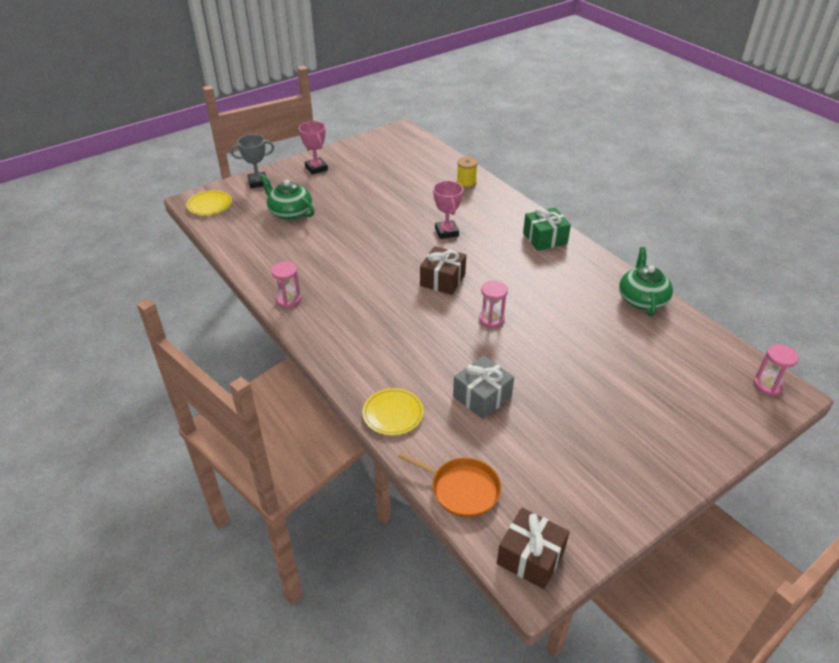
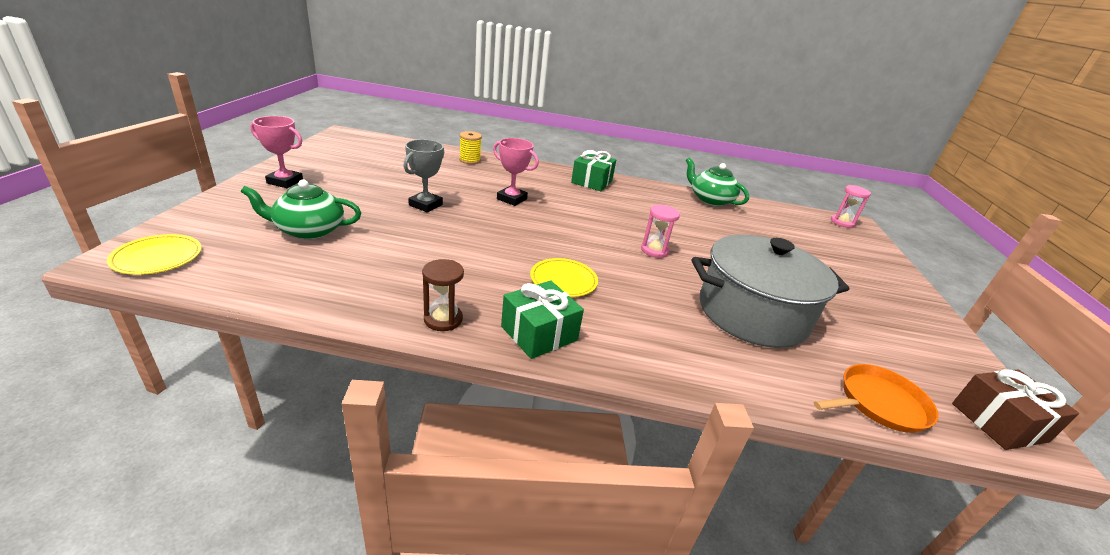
camera: 50 degrees left, 10 degrees down
grey trophy [231,134,274,188] -> grey trophy moved to [403,139,444,212]
pink hourglass [271,262,301,308] -> brown hourglass [422,259,464,331]
yellow plate [362,388,424,435] -> yellow plate moved to [530,258,598,297]
brown gift [420,246,466,295] -> none
grey gift [453,356,514,419] -> grey pot [692,235,849,348]
none -> green gift [501,280,584,359]

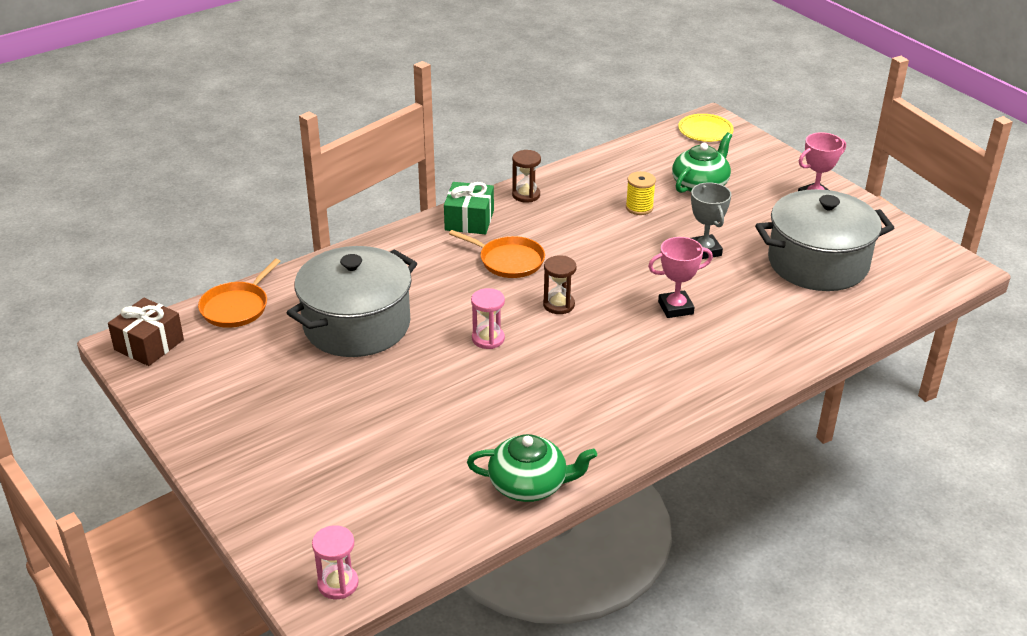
camera: 140 degrees right, 5 degrees up
yellow spool [459,131,482,164] -> yellow spool moved to [626,171,656,215]
yellow plate [530,258,598,297] -> orange pan [449,230,545,278]
green gift [571,150,616,191] -> none
none -> brown hourglass [543,256,576,314]
none -> grey pot [755,189,894,291]

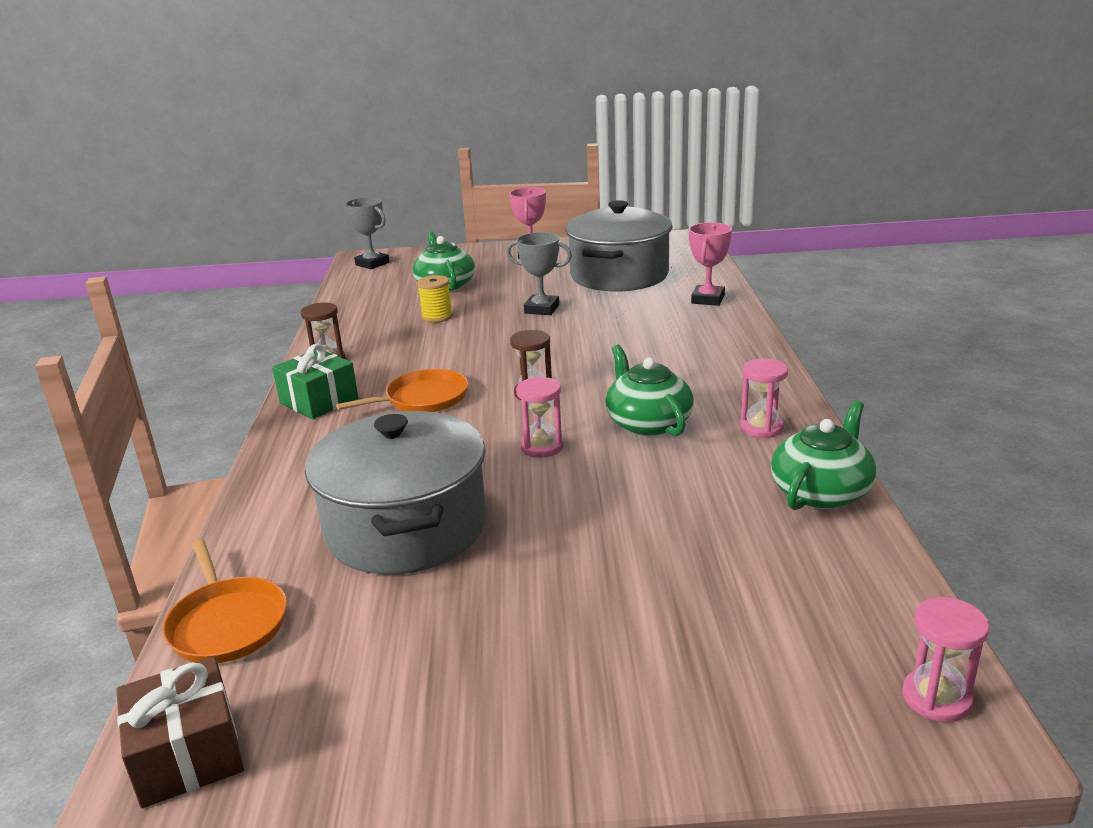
camera: 55 degrees left, 10 degrees down
pink trophy [648,237,713,318] -> pink trophy moved to [689,222,732,306]
yellow plate [678,114,734,142] -> grey trophy [345,197,389,269]
none -> green teapot [605,345,694,436]
none -> pink hourglass [740,358,788,438]

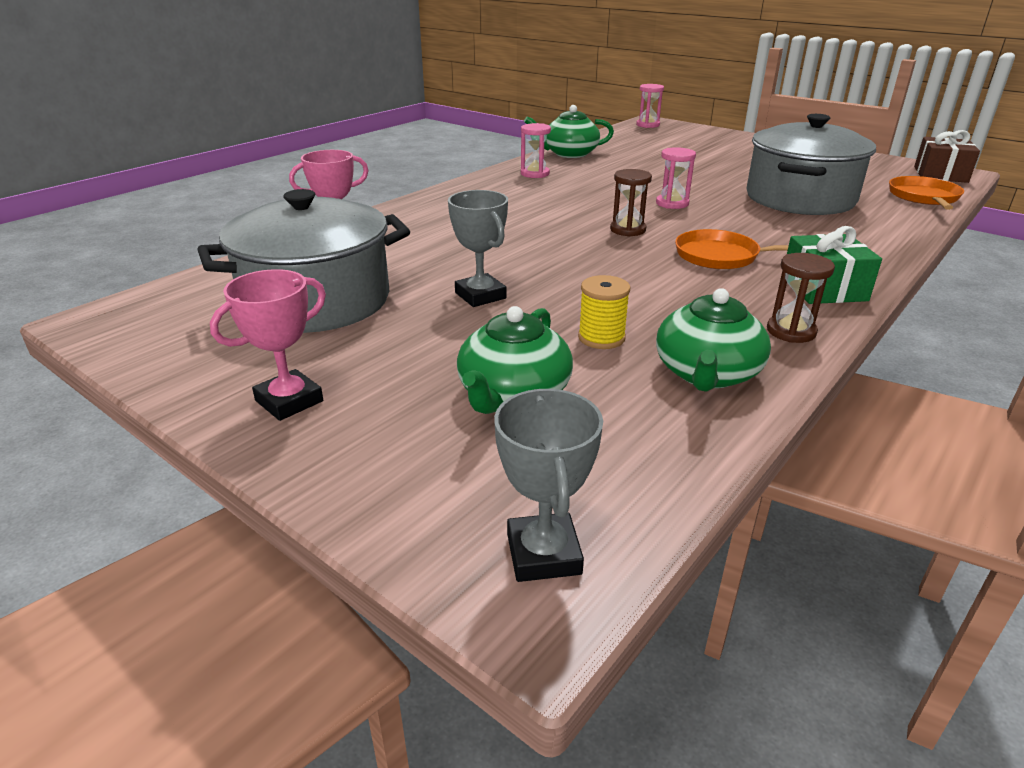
camera: 140 degrees left, 5 degrees up
green teapot [605,345,694,436] -> green teapot moved to [656,288,771,392]

